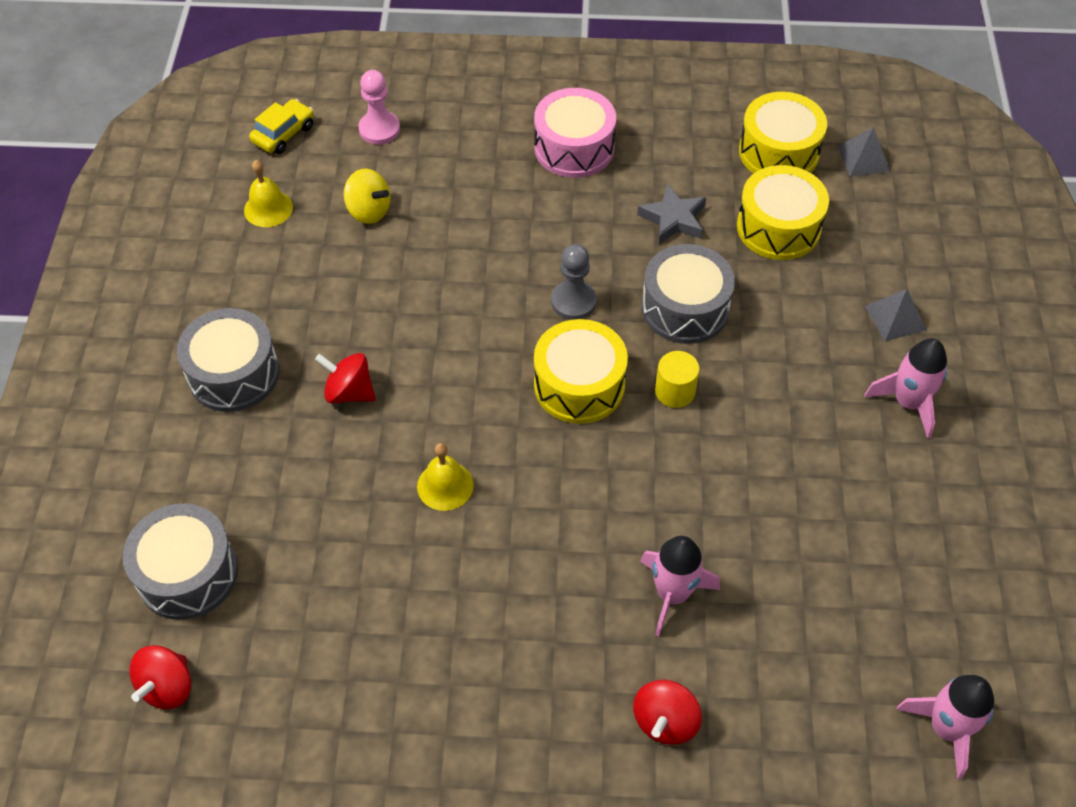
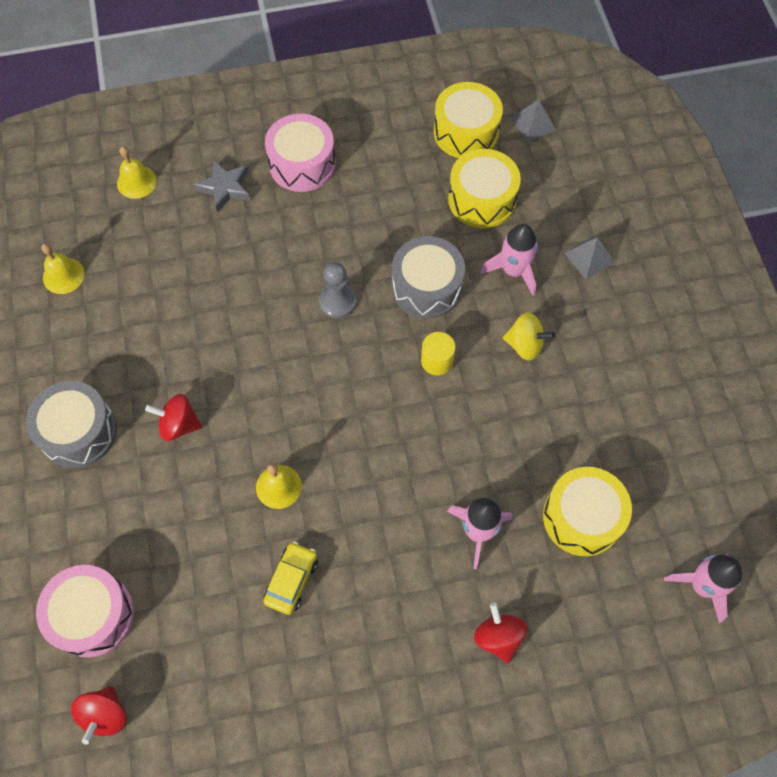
camera: 15 degrees left, 10 degrees up
grey drum [123,504,238,620] -> pink drum [36,565,134,658]
yellow car [249,99,314,154] -> yellow car moved to [263,542,318,615]
yellow spinning top [344,169,390,224] -> yellow spinning top moved to [503,312,555,361]
pink pawn [358,70,400,145] -> yellow bell [117,146,157,199]
yellow drum [534,319,628,424] -> yellow drum moved to [543,467,632,556]
red spinning top [633,680,702,745] -> red spinning top turned 150 degrees clockwise [474,603,528,663]
grey star [637,184,706,244] -> grey star moved to [194,160,250,213]
pink rocket [864,338,947,439] -> pink rocket moved to [481,224,538,296]

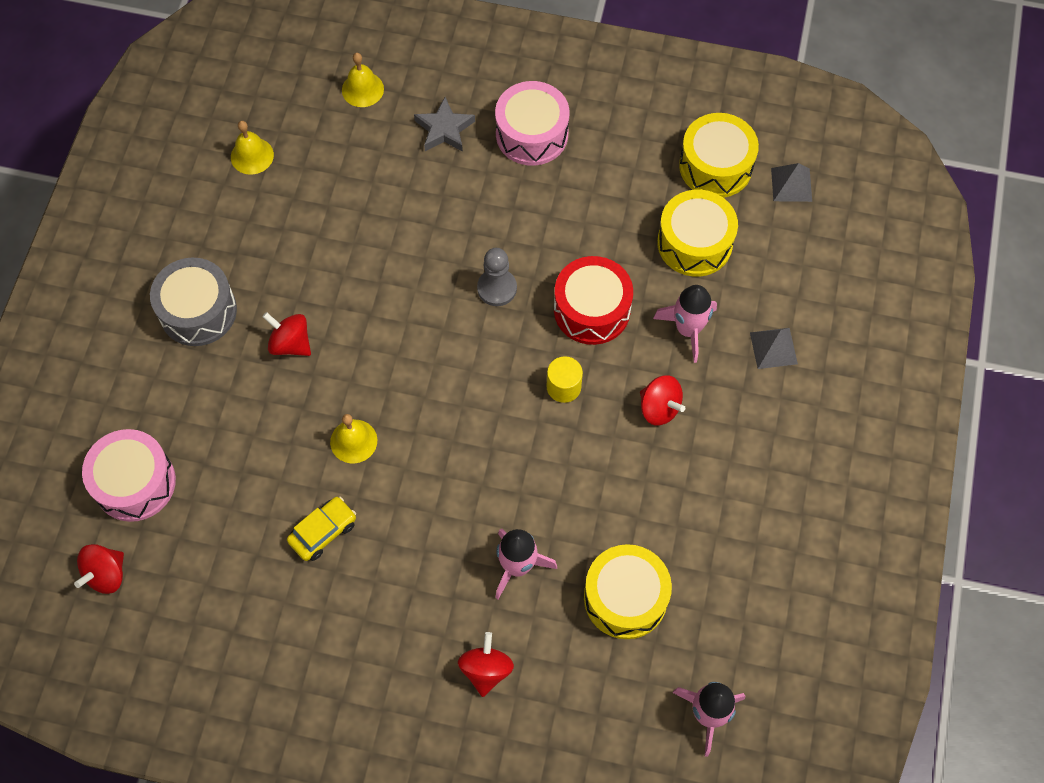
camera: 25 degrees right, 0 degrees up
grey drum [392,236,465,319] -> red drum [554,256,633,345]
yellow spinning top [503,312,555,361] -> red spinning top [640,375,685,426]

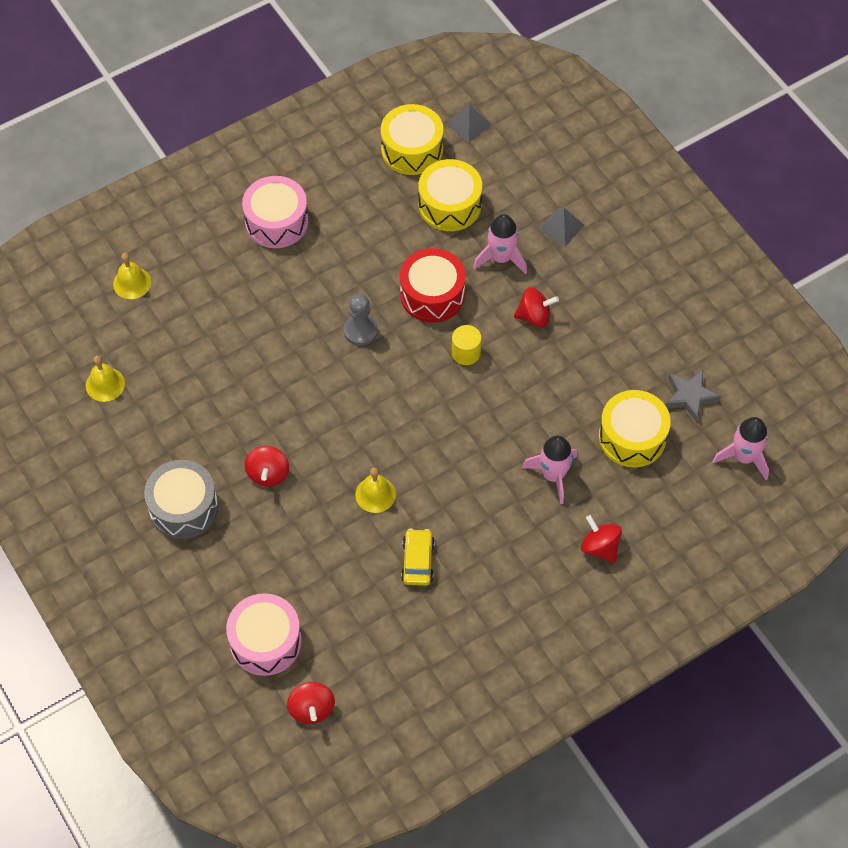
camera: 45 degrees left, 5 degrees down
red spinning top [262,312,311,356] -> red spinning top turned 75 degrees counterclockwise [245,446,289,486]
grey star [414,97,475,152] -> grey star moved to [665,370,721,422]

